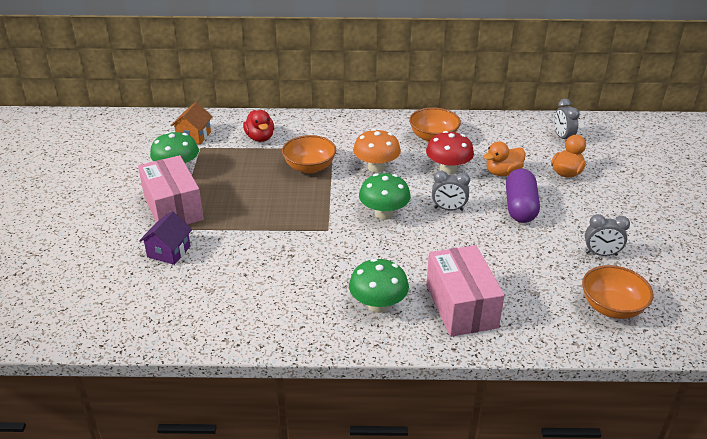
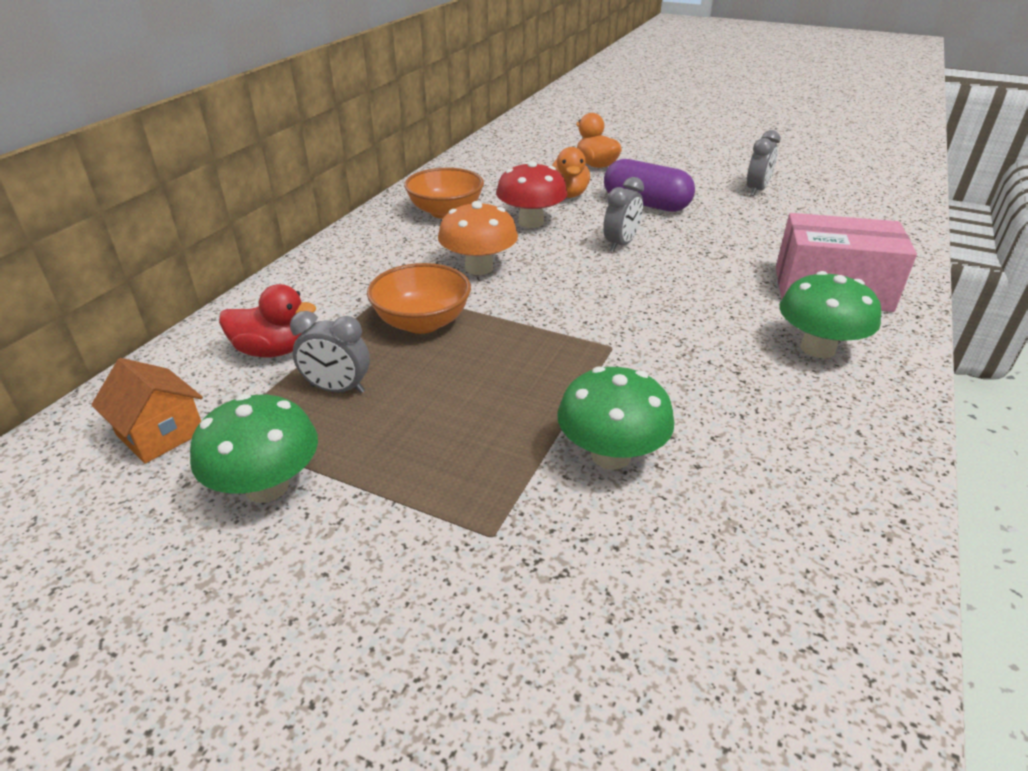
camera: 65 degrees left, 0 degrees up
pink box [138,155,204,224] -> none
purple house [139,211,192,265] -> none
green mushroom [359,173,411,220] -> green mushroom moved to [557,366,675,470]
grey clock [554,99,580,140] -> grey clock moved to [290,311,370,394]
orange bowl [582,265,654,319] -> none

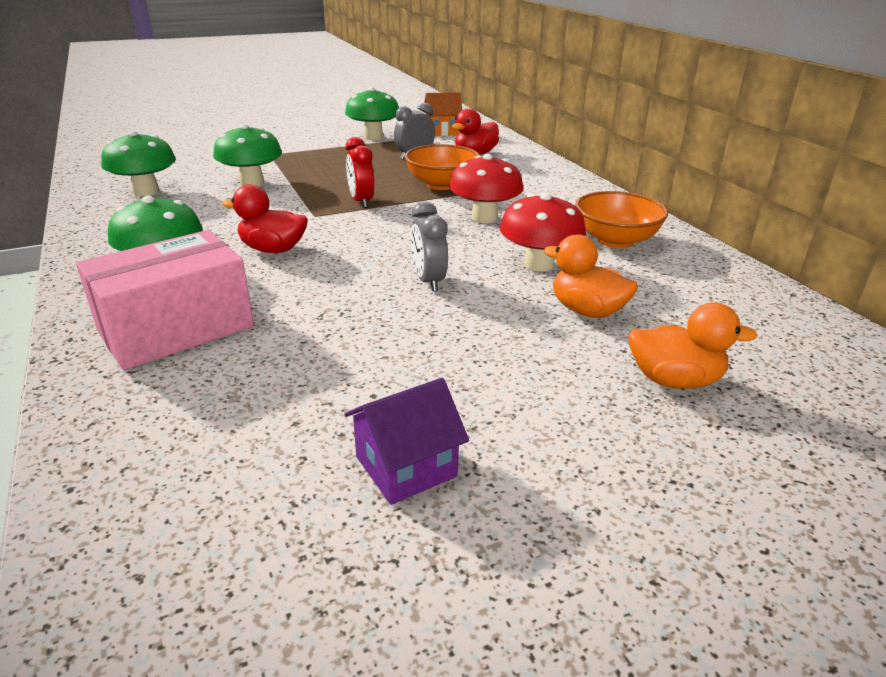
camera: 130 degrees right, 5 degrees down
orange mushroom [438,201,518,275] -> red mushroom [449,154,524,223]
purple capsule [604,159,695,212] -> none
grey clock [747,130,780,196] -> purple house [345,378,469,505]
none -> green mushroom [101,131,176,196]
none -> red duck [222,184,308,253]
none -> red clock [346,137,374,208]

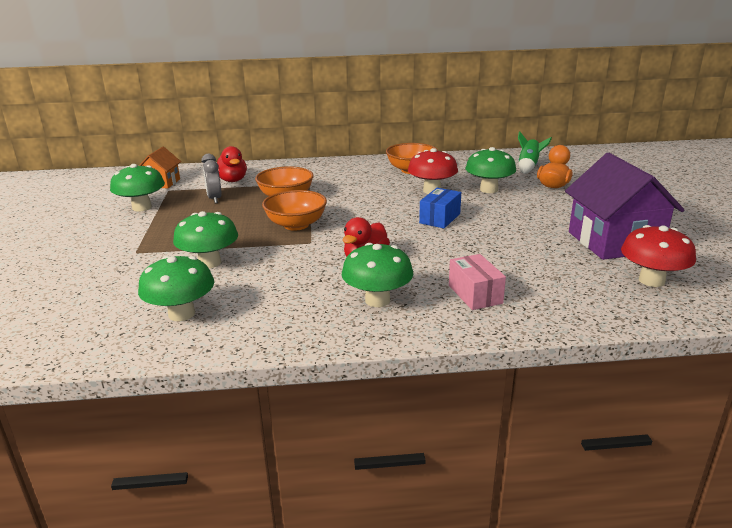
camera: 70 degrees left, 5 degrees down
pink box [76,230,254,370] -> pink box [449,254,506,310], size x0.58
purple house [345,378,469,505] -> purple house [565,153,684,260], size x1.90
red clock [346,137,374,208] -> orange bowl [262,190,327,231]
grey clock [411,201,448,292] -> blue box [419,188,461,228]
red mushroom [449,154,524,223] -> red mushroom moved to [621,225,696,287]
orange duck [544,234,638,318] -> green mushroom [465,147,516,193]
none -> green rocket [518,131,552,174]

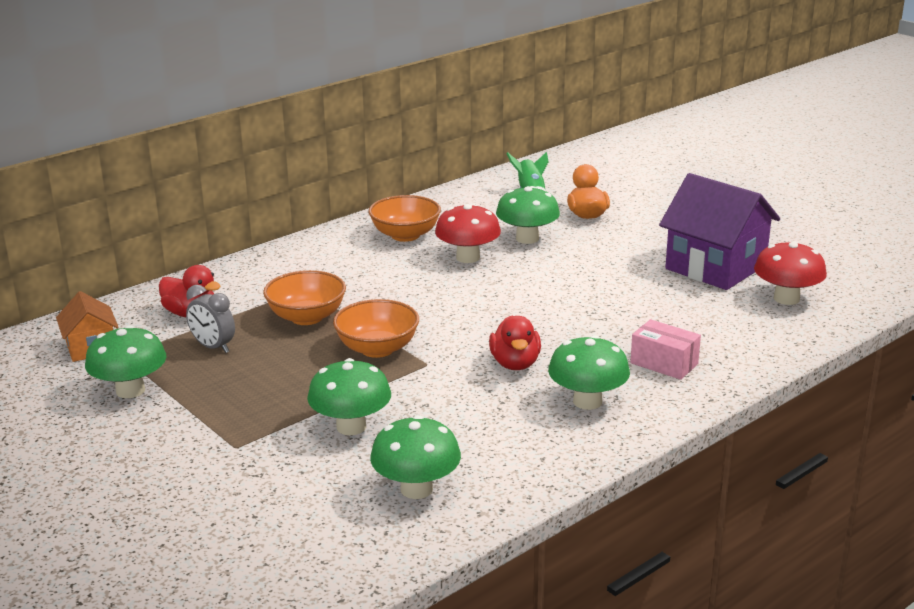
camera: 35 degrees left, 0 degrees up
blue box [419,188,461,228] -> none

